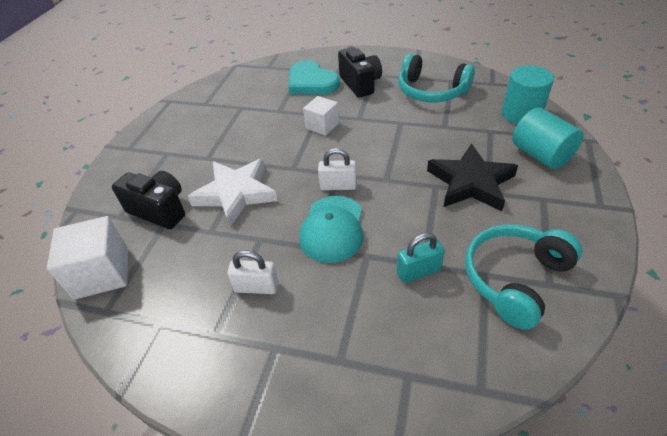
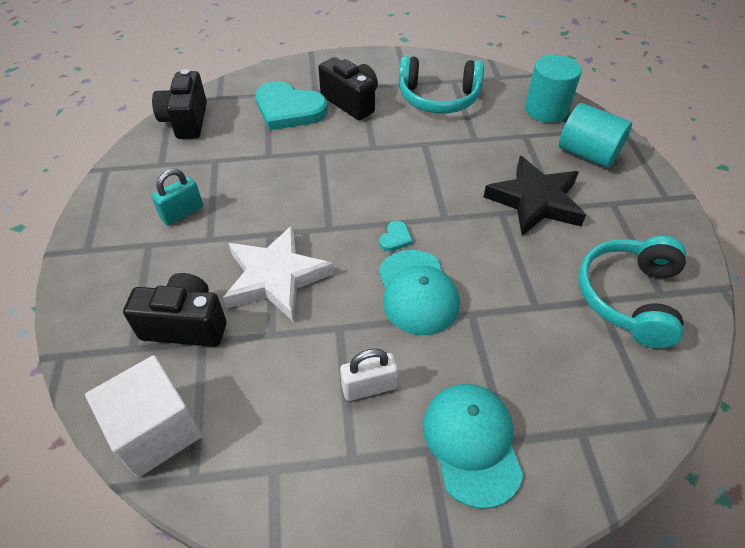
camera: 25 degrees left, 5 degrees up
white cube [303,96,339,136] -> none
white padlock [318,148,357,190] -> turquoise heart [379,221,413,251]
turquoise padlock [397,233,445,283] -> turquoise padlock moved to [151,169,203,225]
none -> black camera [152,69,207,139]
none -> turquoise cap [423,384,523,509]

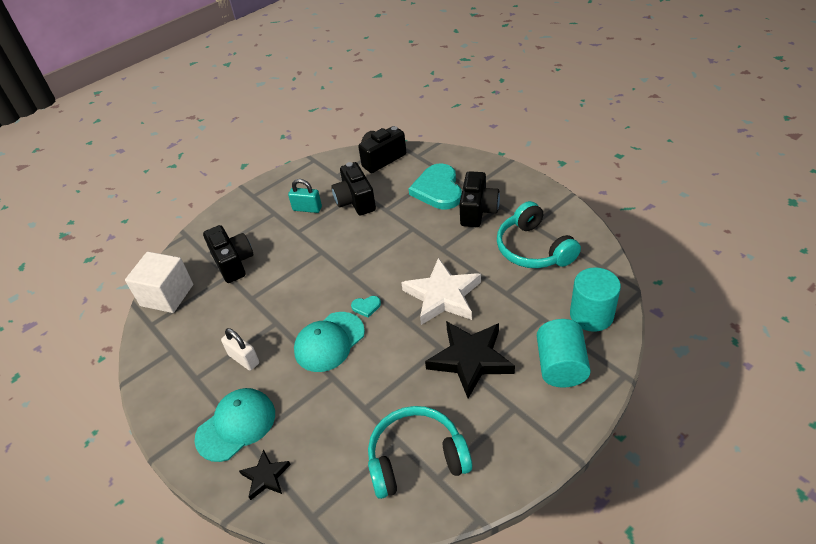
camera: 60 degrees right, 5 degrees down
white star [223,225,334,322] -> white star moved to [401,258,481,325]
none -> black star [239,450,291,500]
none -> black camera [331,162,376,215]

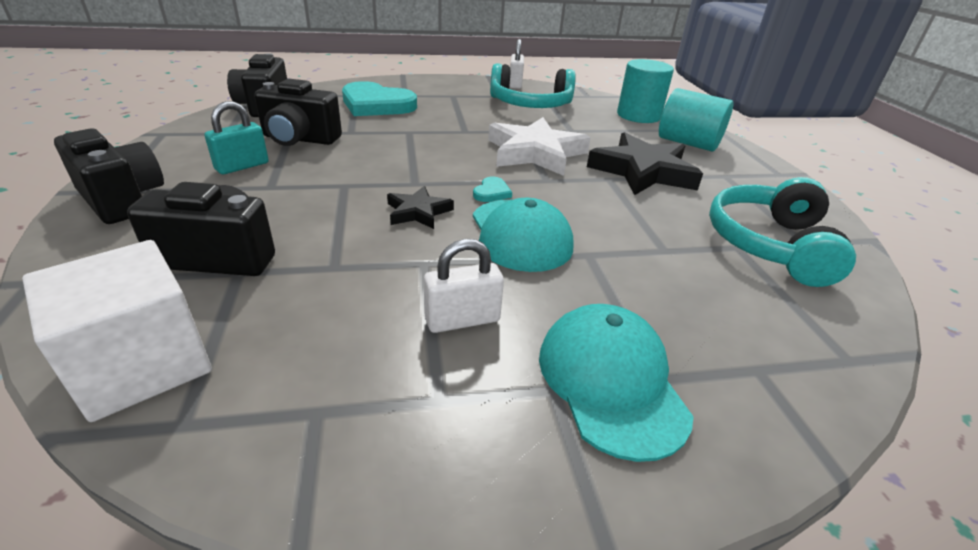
camera: 65 degrees left, 10 degrees down
black star [239,450,291,500] -> black star moved to [387,186,454,229]
black camera [459,171,500,227] -> black camera moved to [54,128,164,224]
none -> white padlock [509,39,524,89]

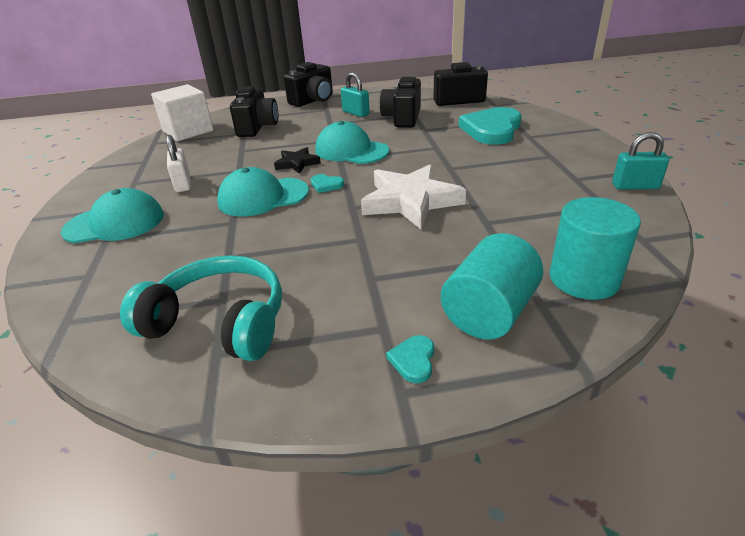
camera: 95 degrees right, 0 degrees up
turquoise headphones [490,63,576,108] -> none
white padlock [509,39,524,89] -> turquoise padlock [612,132,669,190]
black star [587,132,703,195] -> none
none -> turquoise cap [316,121,389,164]
none -> turquoise heart [386,335,434,383]

